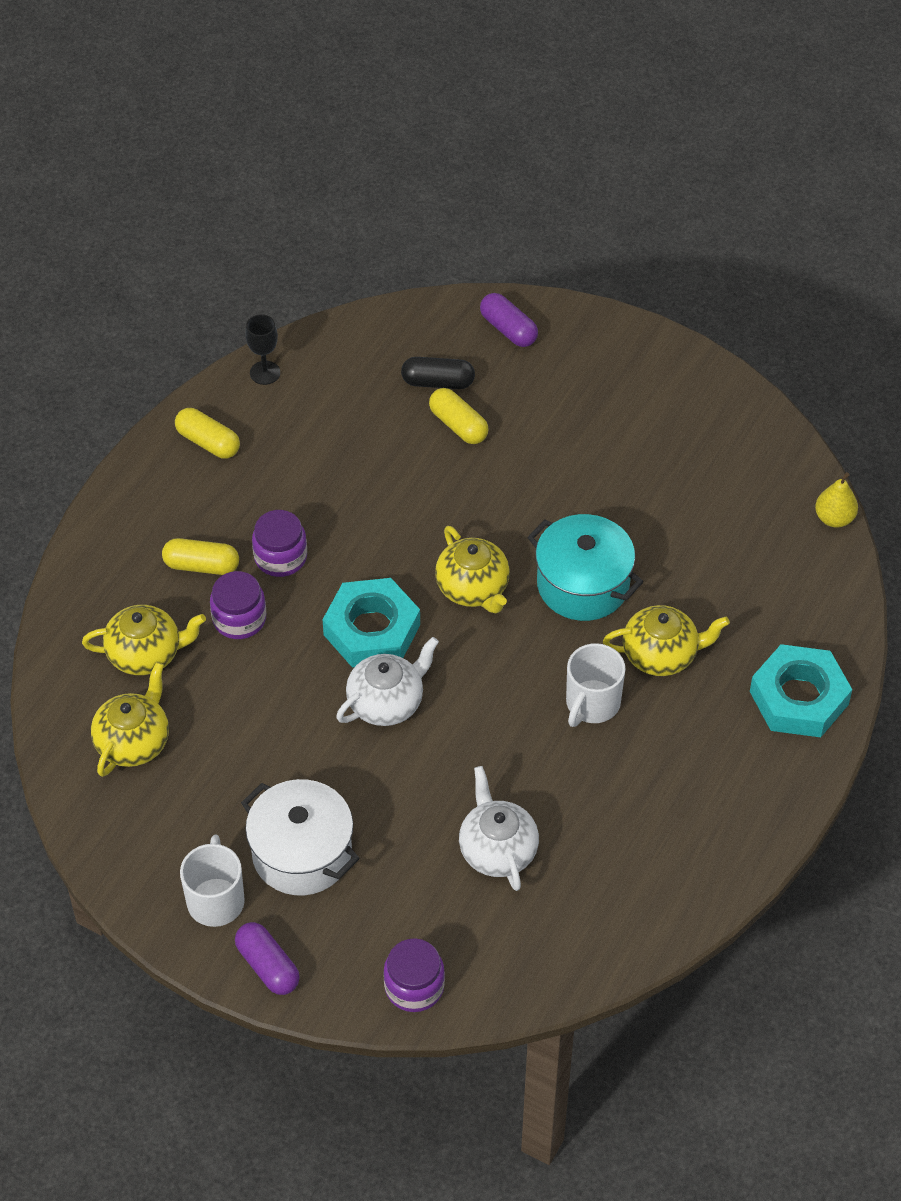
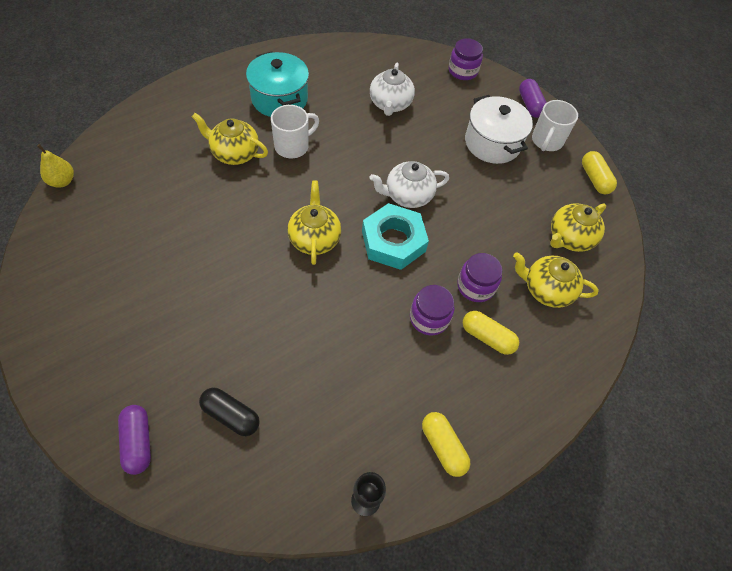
camera: 160 degrees left, 5 degrees up
yellow capsule [429,388,489,444] -> yellow capsule moved to [582,151,617,194]
turquoise pot [527,514,643,621] -> turquoise pot moved to [246,51,309,117]
turquoise nut [750,644,852,737] -> none

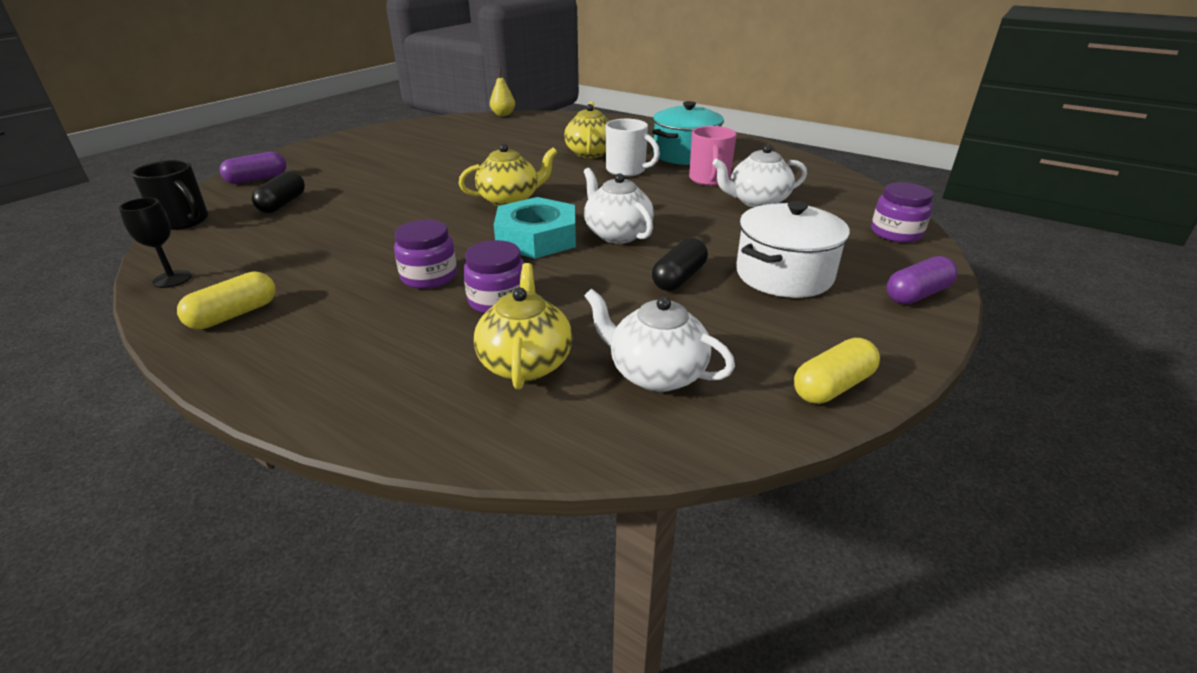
camera: 75 degrees right, 25 degrees down
yellow capsule [463,311,519,355] -> none
white mug [532,100,578,151] -> none
yellow teapot [550,203,606,252] -> white teapot [584,289,735,392]
none -> black mug [132,160,208,230]
none -> black capsule [652,238,708,291]
none -> pink mug [689,126,737,186]

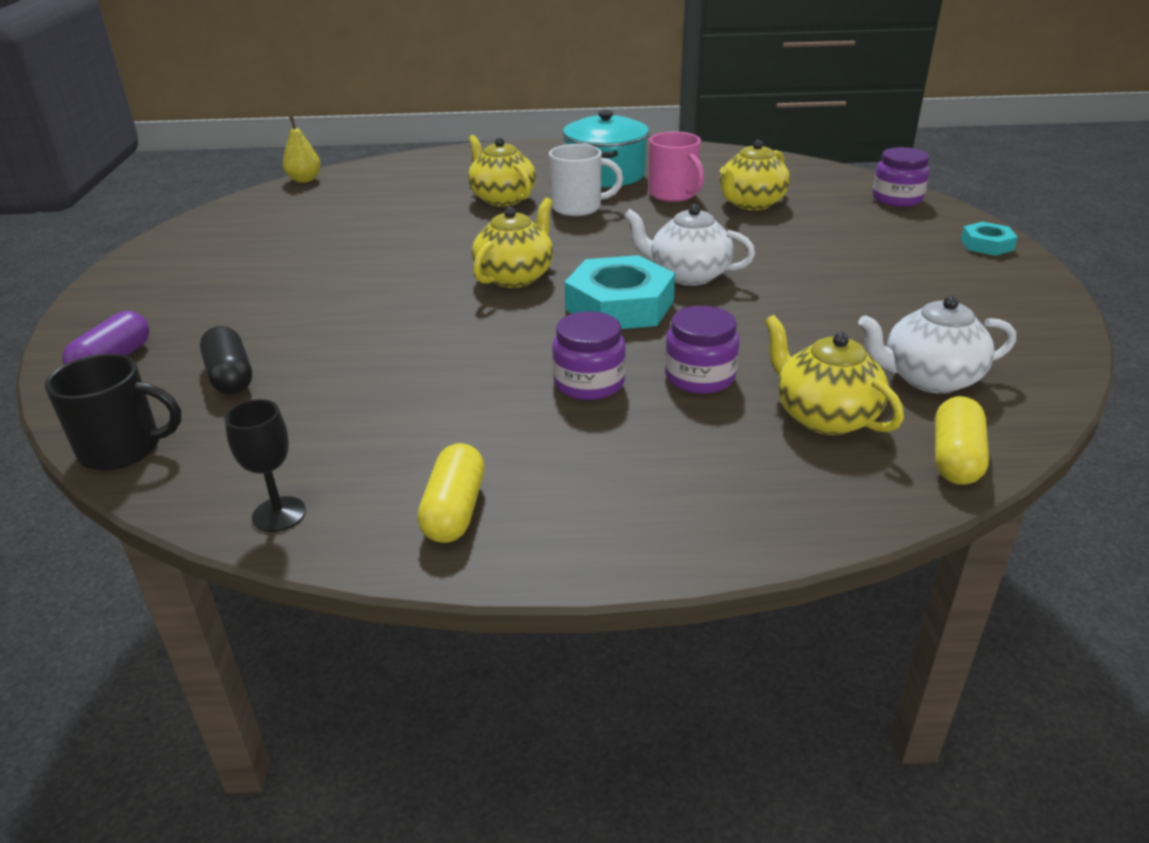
camera: 35 degrees left, 0 degrees up
black capsule [652,238,708,291] -> none
white teapot [712,145,807,207] -> yellow teapot [720,140,790,210]
white pot [736,201,850,298] -> none
yellow capsule [794,338,880,404] -> yellow capsule moved to [935,396,989,485]
purple capsule [886,256,958,304] -> turquoise nut [961,222,1018,256]

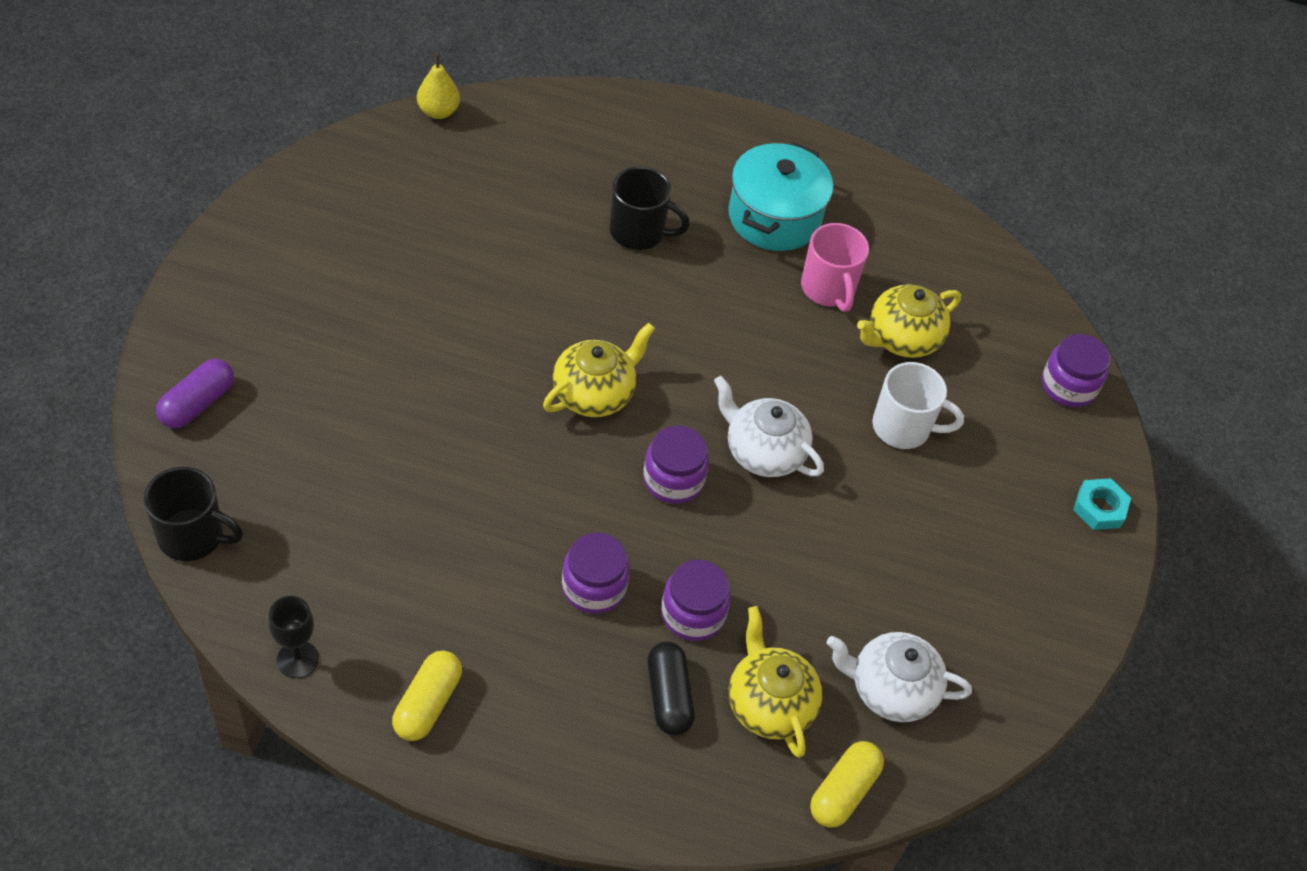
camera: 10 degrees right, 20 degrees up
black capsule [200,326,252,395] -> black capsule moved to [647,642,695,736]
yellow teapot [468,135,536,207] -> black mug [610,166,690,250]
white mug [549,144,623,216] -> white mug moved to [872,362,964,449]
turquoise nut [565,255,675,329] -> purple jar [643,426,709,504]

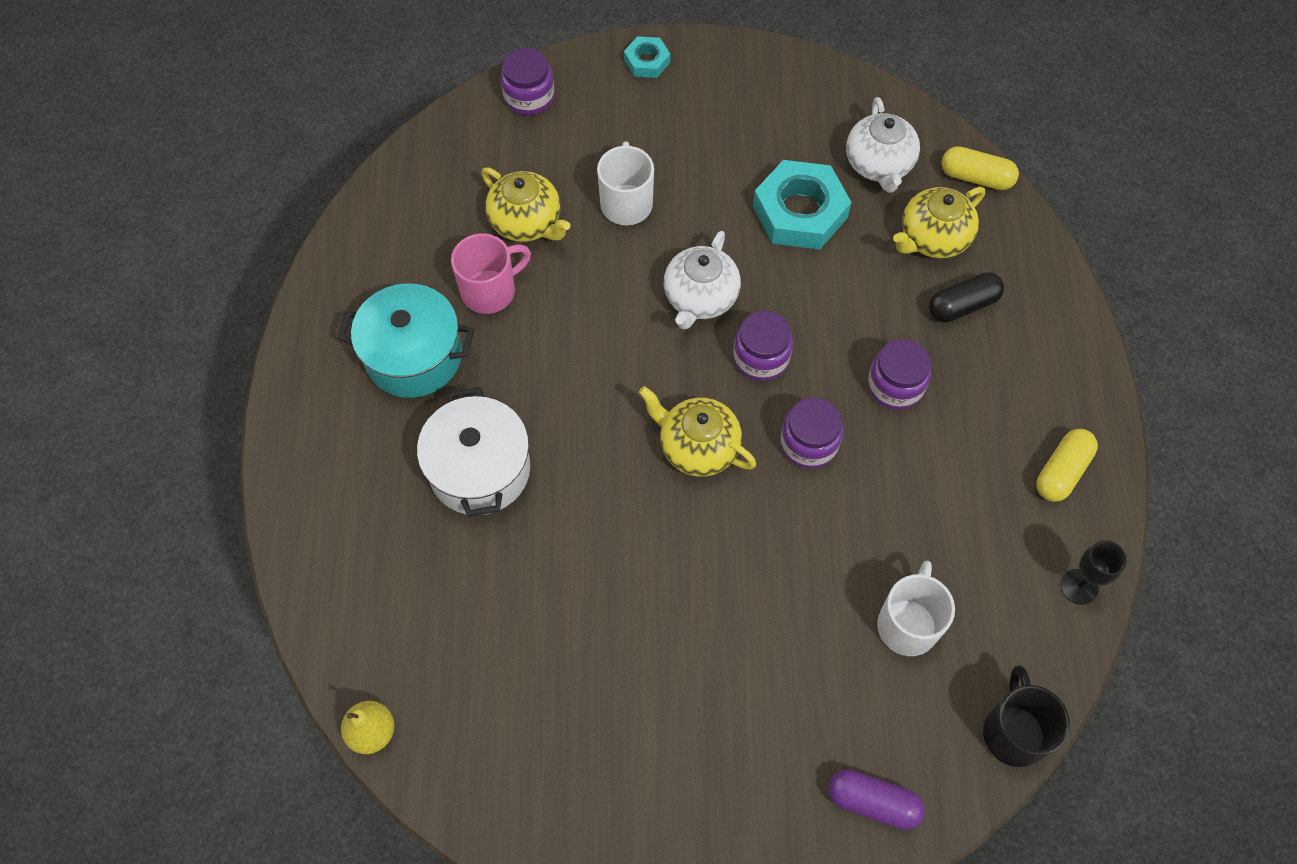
camera: 100 degrees left, 10 degrees up
yellow capsule [392,650,462,741] -> yellow capsule turned 60 degrees counterclockwise [1036,429,1098,502]
black mug [610,166,690,250] -> white pot [417,387,530,517]
purple jar [661,560,731,641] -> purple jar moved to [780,398,843,469]
none -> turquoise nut [753,160,852,250]
none -> white mug [877,561,955,656]

